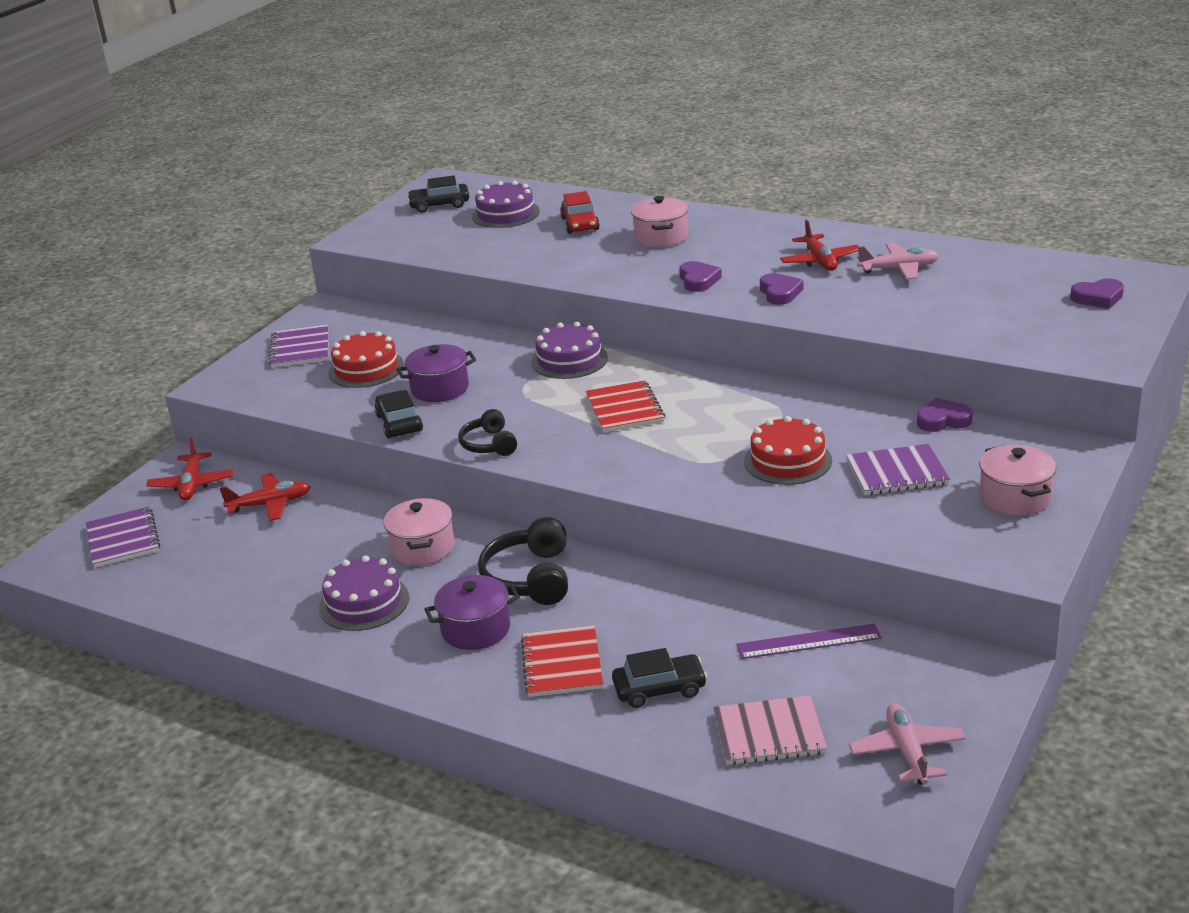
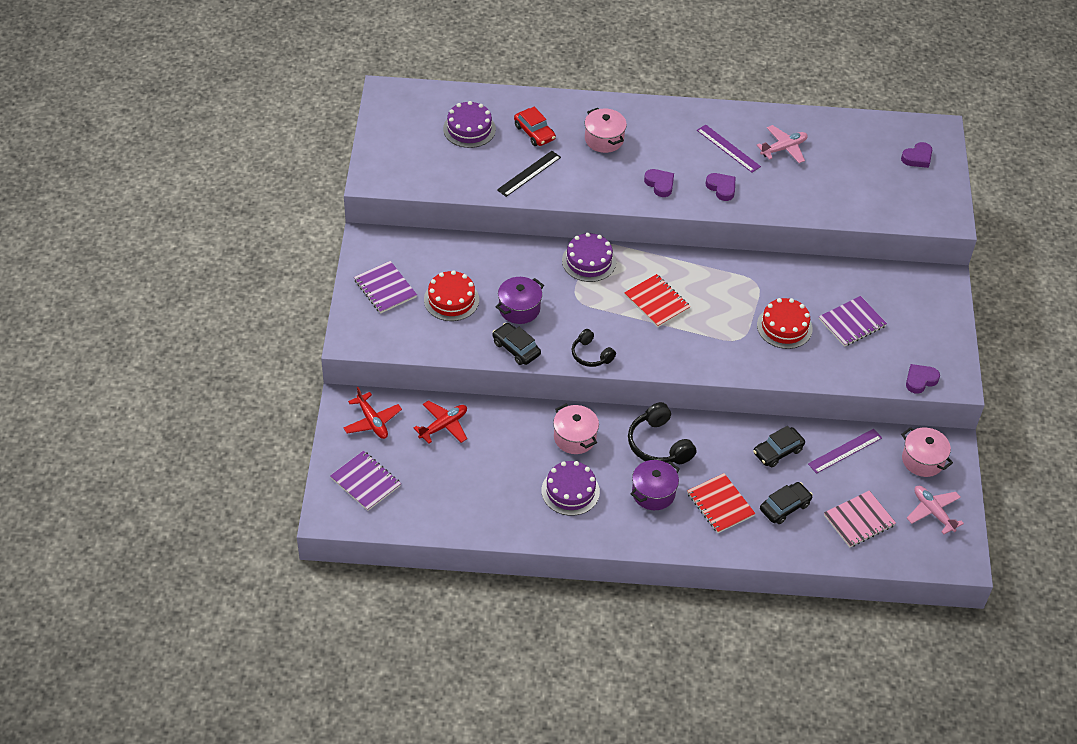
camera: 30 degrees left, 20 degrees up
black car [407,176,469,213] -> black car moved to [753,426,805,467]
red plane [780,220,859,271] -> purple ruler [697,124,761,172]
purple heart [917,398,973,432] -> purple heart moved to [906,364,940,394]
pink pot [979,445,1056,516] -> pink pot moved to [901,427,953,477]
none -> black ruler [497,151,561,197]

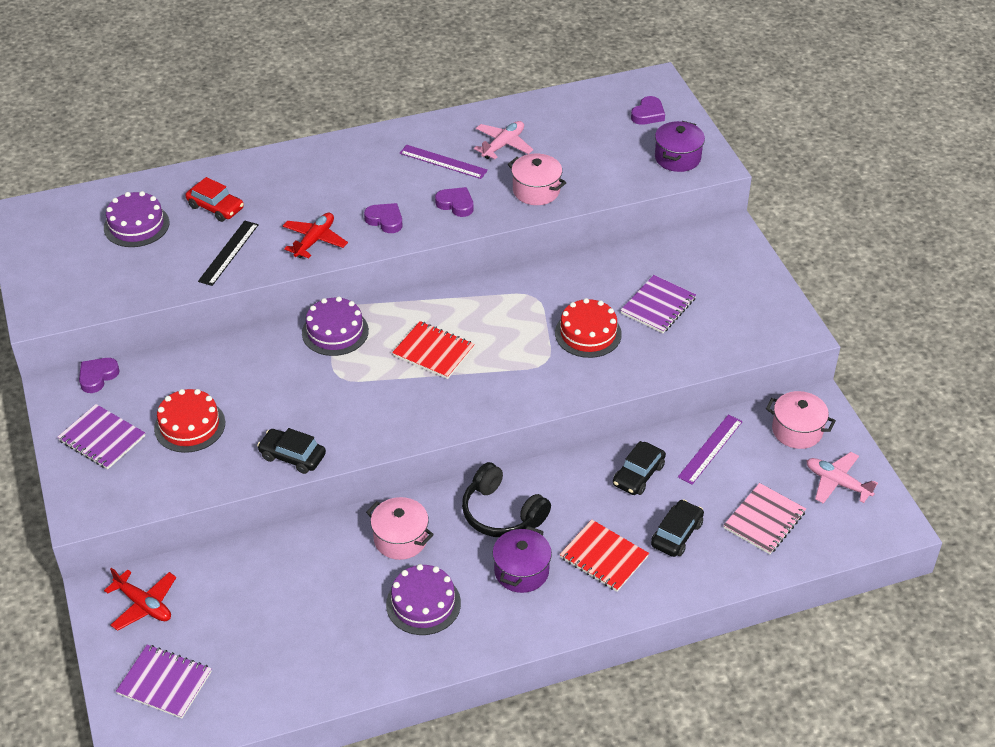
camera: 20 degrees left, 5 degrees down
red plane [414,400,467,444] -> red plane moved to [283,213,348,258]
purple pot [496,277,544,324] -> purple pot moved to [655,121,705,172]
black headphones [572,329,616,367] -> none
pink pot [585,108,627,153] -> pink pot moved to [508,154,567,205]
purple heart [906,364,940,394] -> purple heart moved to [79,358,120,393]

